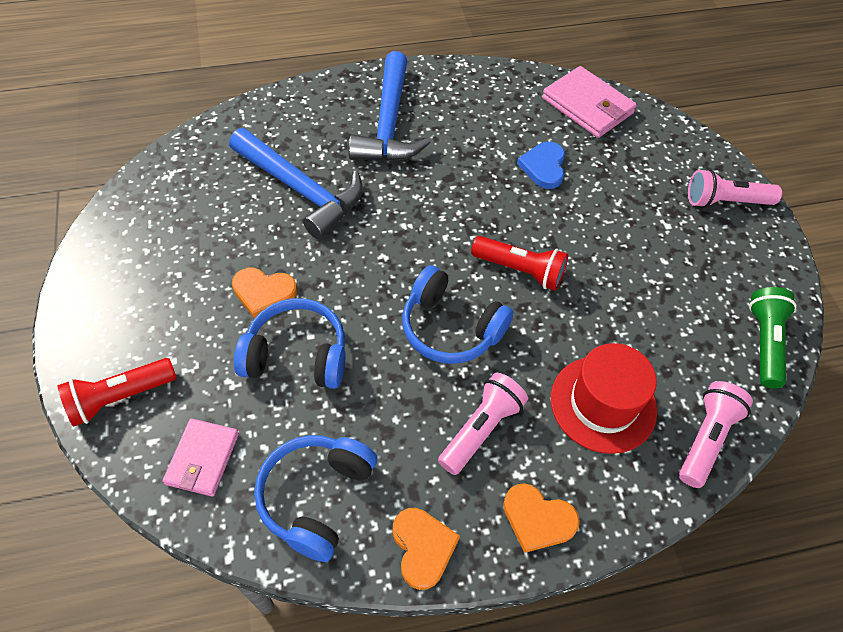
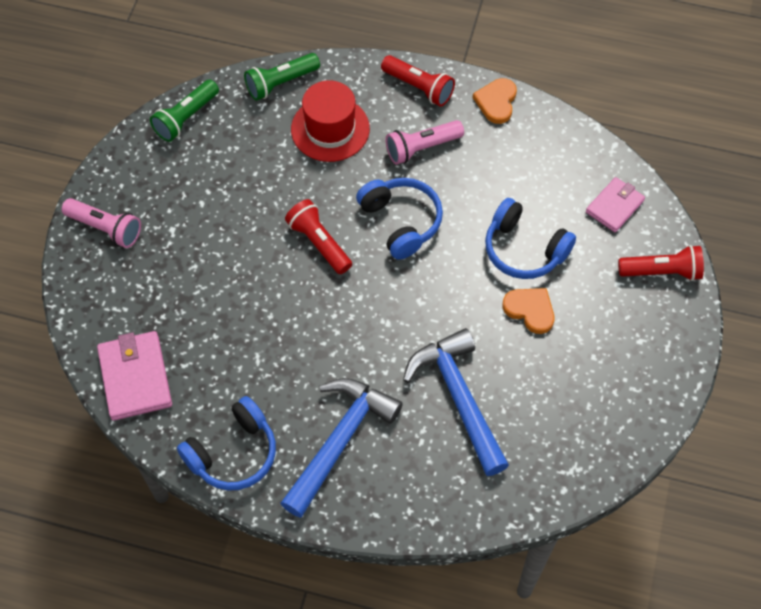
camera: 150 degrees left, 5 degrees up
blue headphones [254,435,377,562] -> blue headphones moved to [177,396,276,491]
orange heart [503,483,580,553] -> red flashlight [381,55,455,107]
blue heart [517,142,565,189] -> none
pink flashlight [679,381,753,488] -> green flashlight [244,53,320,101]

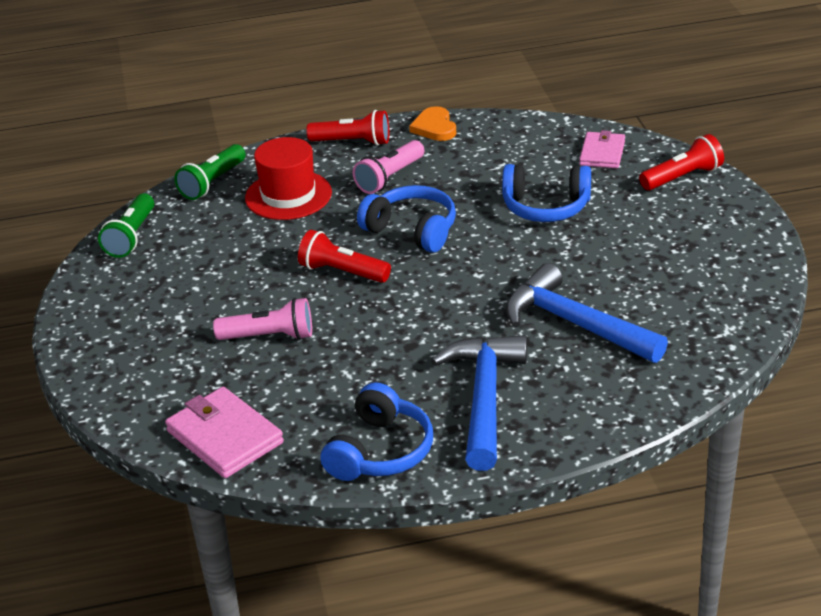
camera: 25 degrees left, 25 degrees down
pink flashlight [62,198,141,248] -> pink flashlight moved to [213,298,312,340]
orange heart [502,288,554,334] -> none

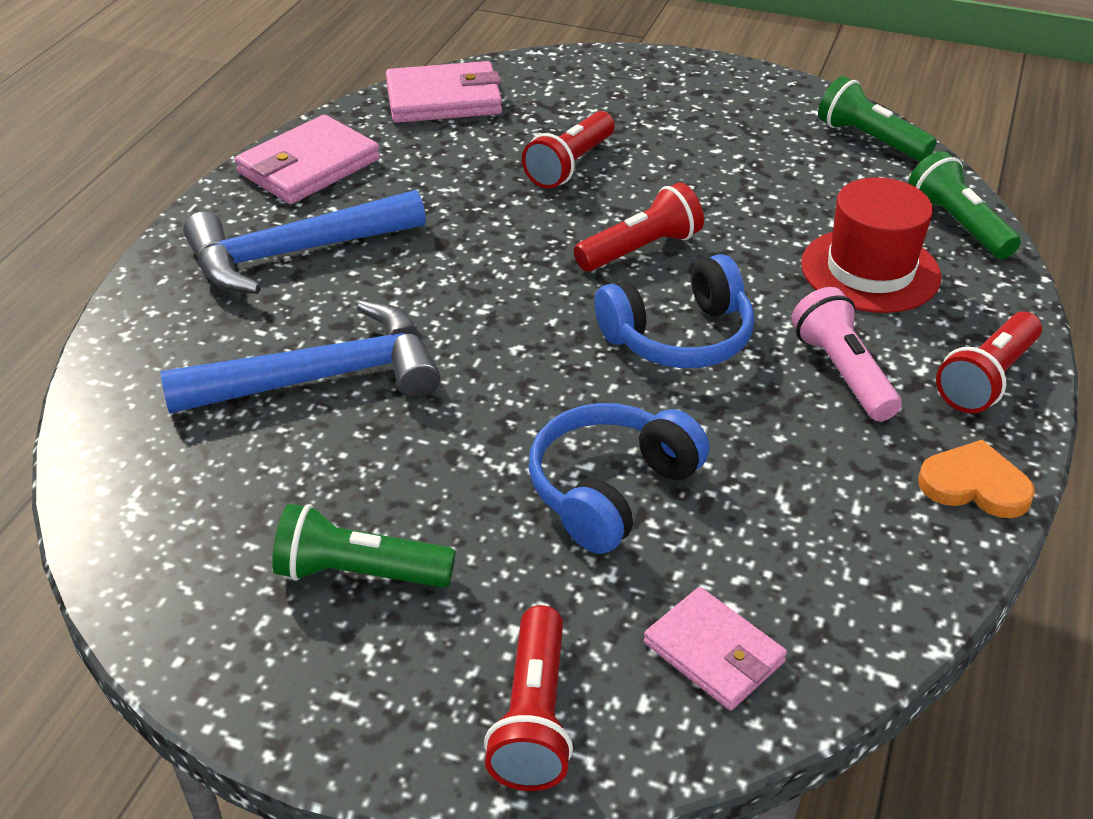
camera: 120 degrees right, 5 degrees up
pink flashlight [213,298,312,340] -> red flashlight [522,111,615,189]
blue headphones [320,382,433,481] -> pink wallet [235,115,380,204]
blue hammer [431,335,527,471] -> blue hammer turned 120 degrees clockwise [183,190,426,294]
none -> green flashlight [272,504,456,588]

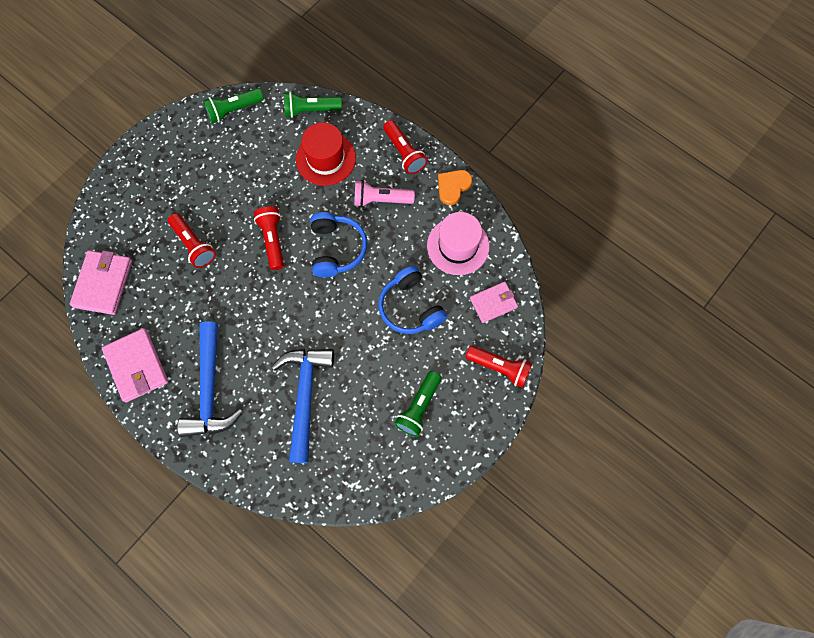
camera: 70 degrees left, 30 degrees up
none -> pink hat [427,212,490,275]

